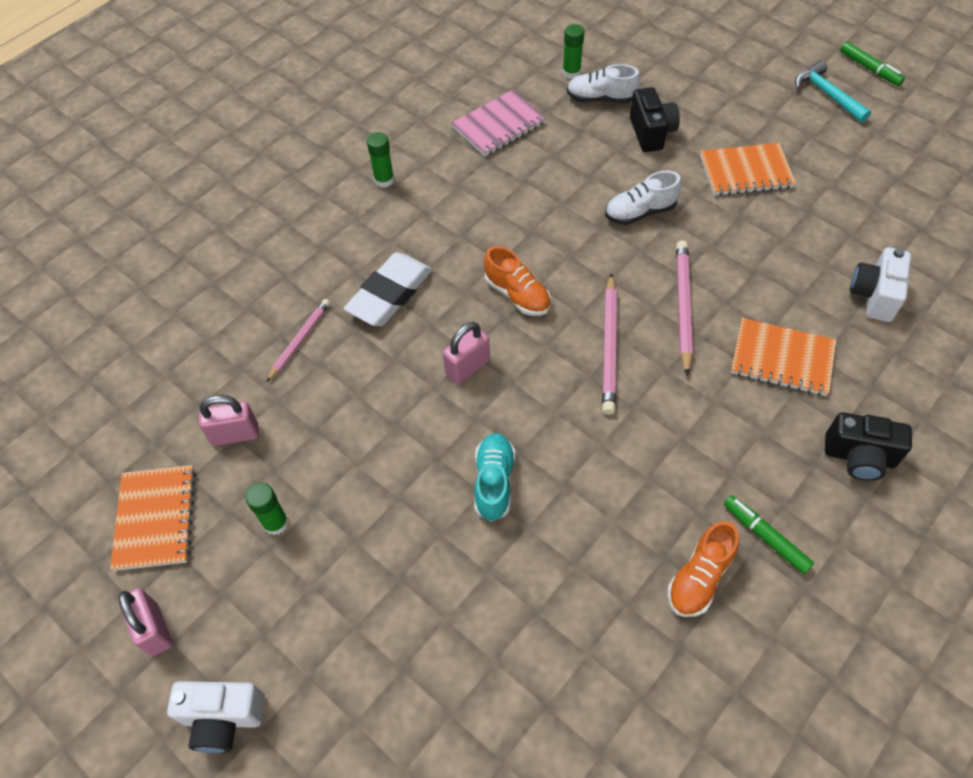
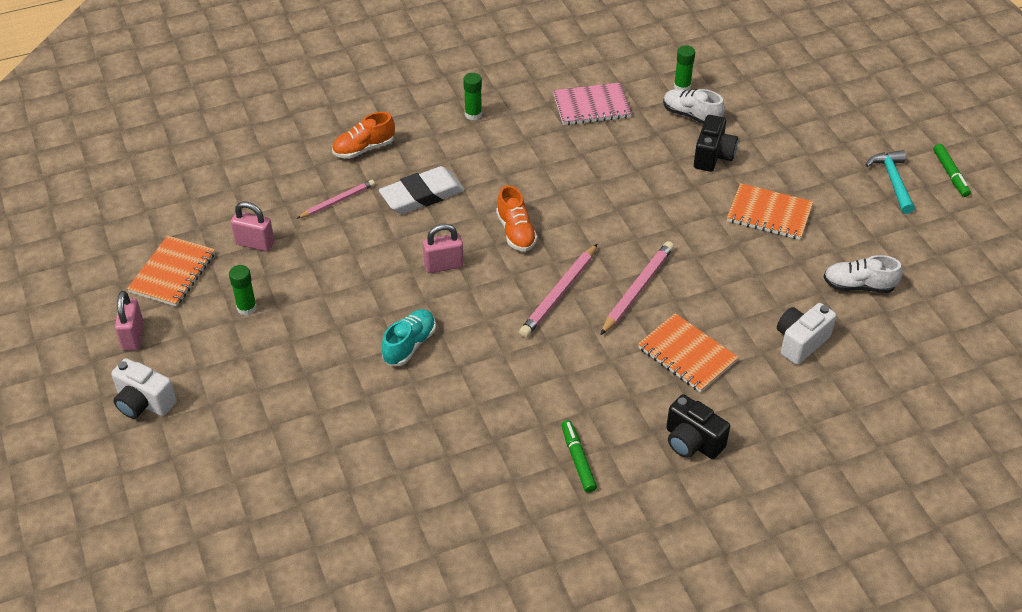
camera: 25 degrees right, 10 degrees down
white shoe [605,171,682,225] -> white shoe moved to [824,255,902,293]
orange shoe [668,521,739,617] -> orange shoe moved to [332,112,395,159]

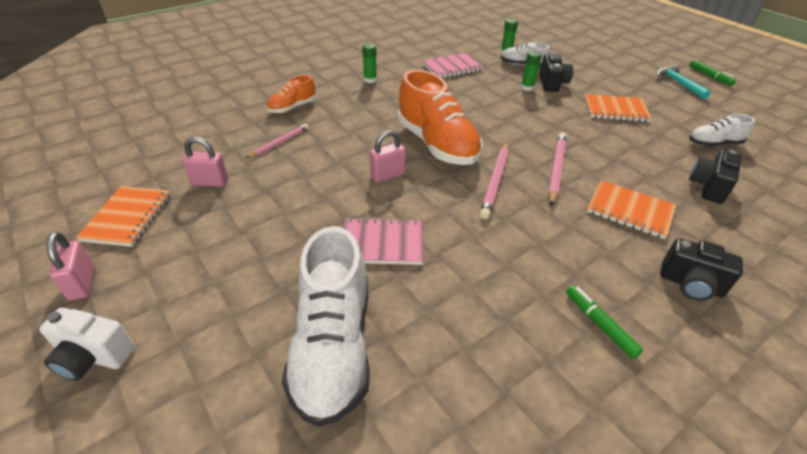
camera: 15 degrees left, 5 degrees down
green glue stick [229,265,257,316] -> green glue stick moved to [521,51,542,91]
white eraser [379,166,465,214] -> none
turquoise shoe [382,309,436,366] -> pink notebook [343,217,423,265]
orange shoe [496,185,537,251] -> orange shoe [398,70,483,165], size x1.95
white camera [777,303,836,365] -> black camera [689,150,742,204]
none -> white shoe [282,226,370,427]

